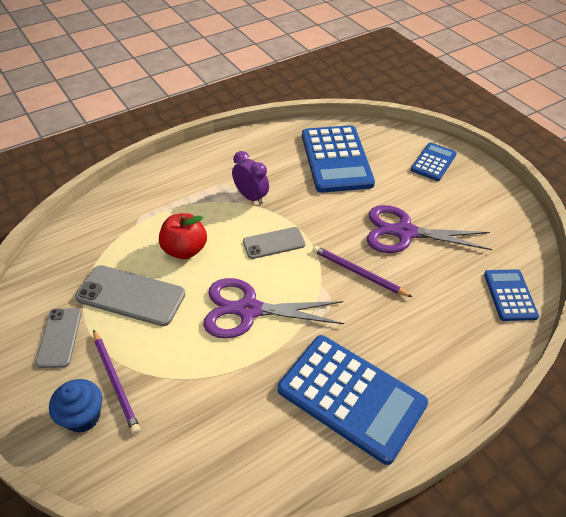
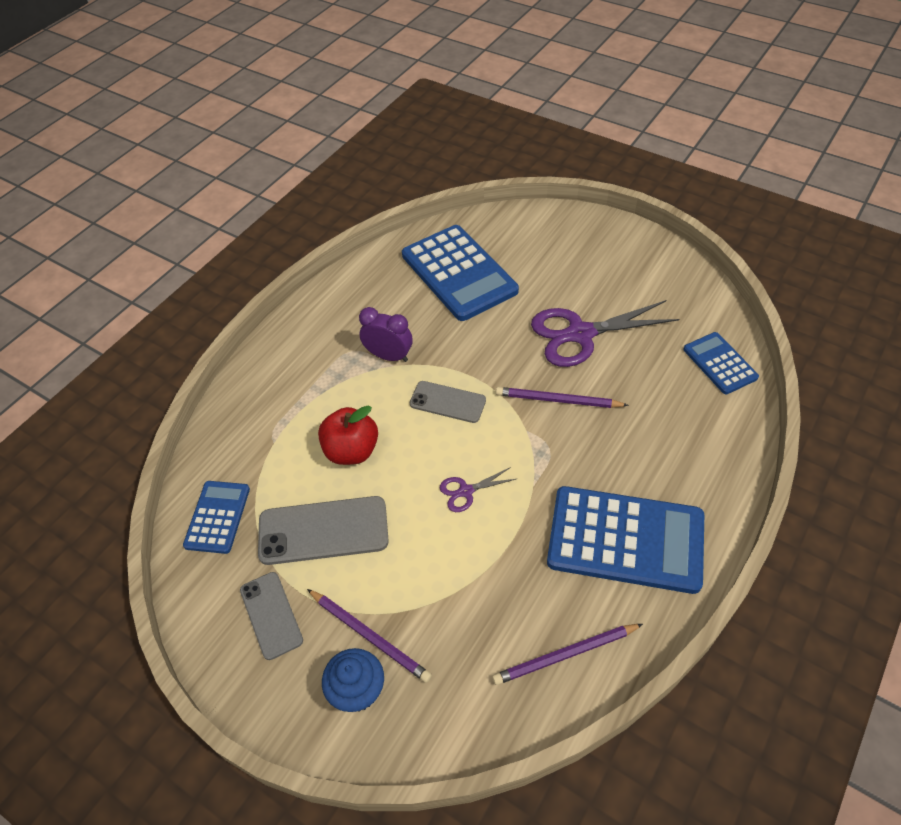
camera: 20 degrees left, 5 degrees up
purple scissors [203,278,344,339] -> purple scissors [439,467,516,512], size x0.46
grey phone [243,227,305,259] -> grey phone turned 60 degrees clockwise [410,381,486,423]
blue calculator [411,143,457,181] -> blue calculator moved to [183,481,250,554]
none -> purple pencil [492,624,643,685]

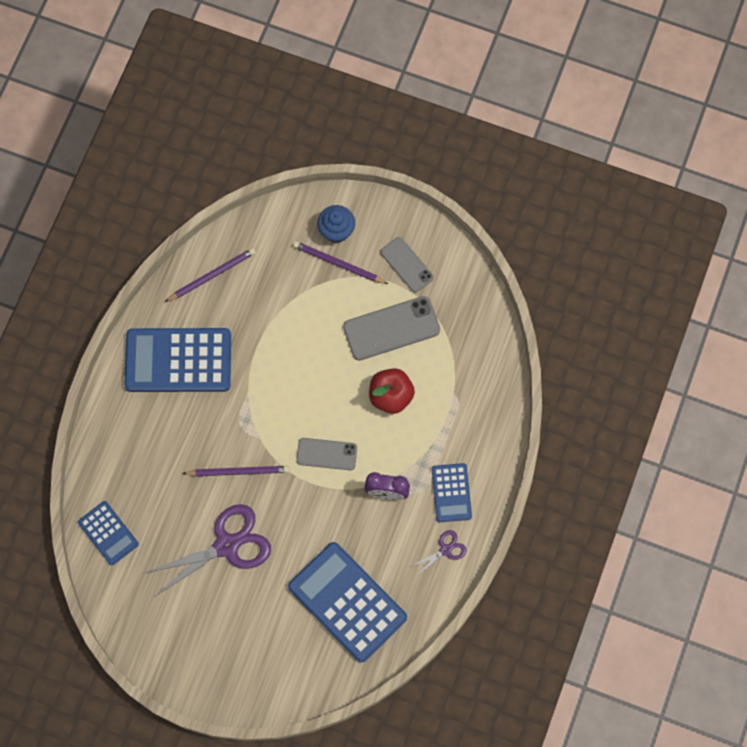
camera: 165 degrees right, 20 degrees up
blue calculator [183,481,250,554] -> blue calculator moved to [432,463,472,522]
purple scissors [439,467,516,512] -> purple scissors moved to [410,530,467,577]

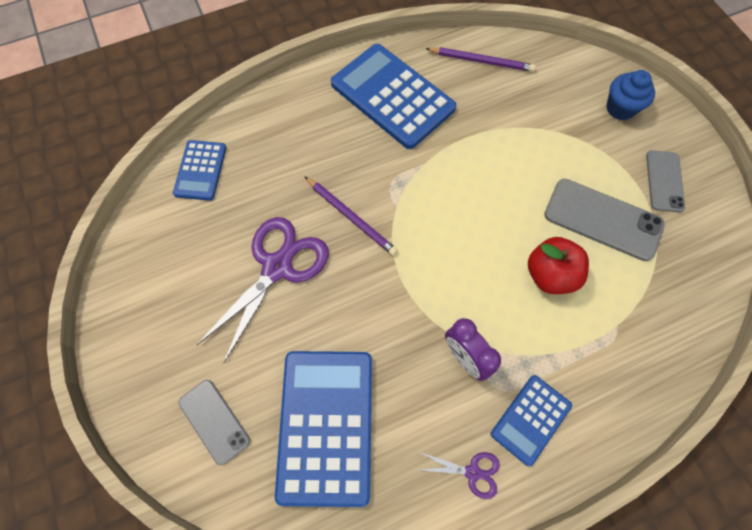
camera: 45 degrees right, 5 degrees down
purple scissors [145,504,271,597] -> purple scissors turned 75 degrees counterclockwise [197,217,329,364]
purple pencil [293,241,388,284] -> none
grey phone [296,438,357,470] -> grey phone moved to [178,380,250,465]

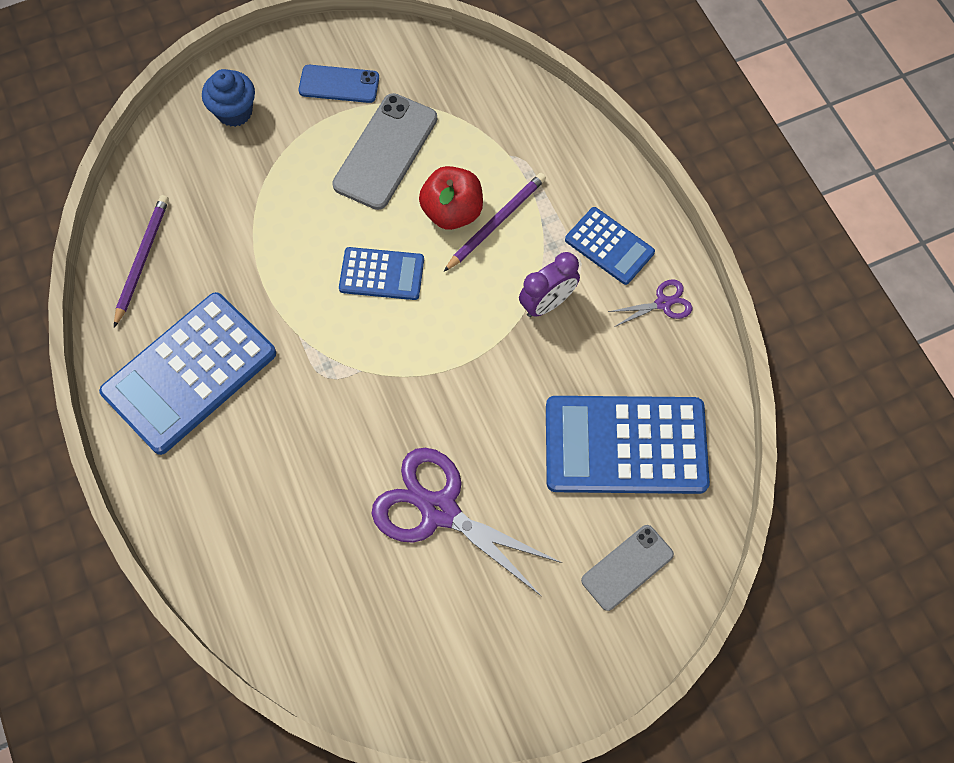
camera: 90 degrees left, 0 degrees up
blue calculator [173,140,226,201] -> blue calculator moved to [339,247,424,300]
purple pencil [304,176,398,256] -> purple pencil moved to [443,173,546,272]
purple scissors [419,452,500,499] -> purple scissors turned 60 degrees clockwise [608,280,693,327]
grey phone [646,150,685,212] -> blue phone [299,65,379,103]

